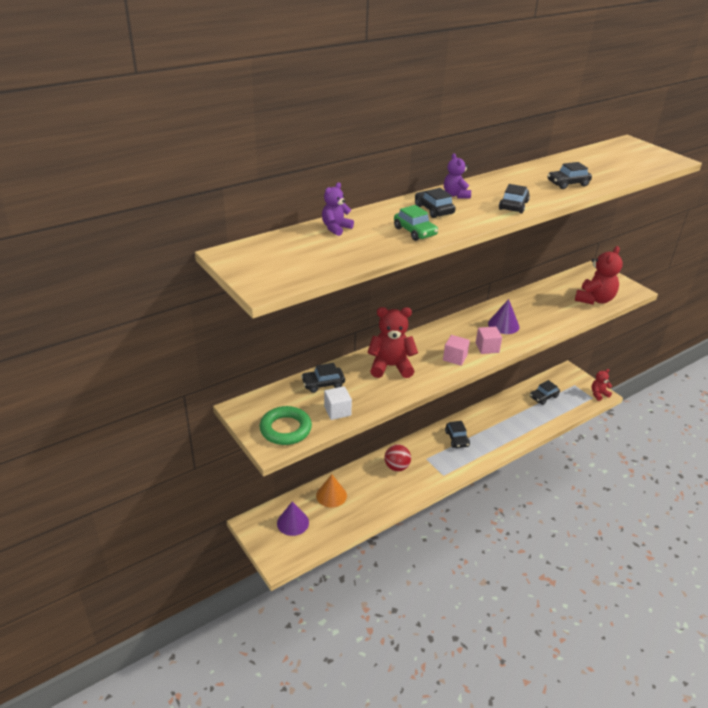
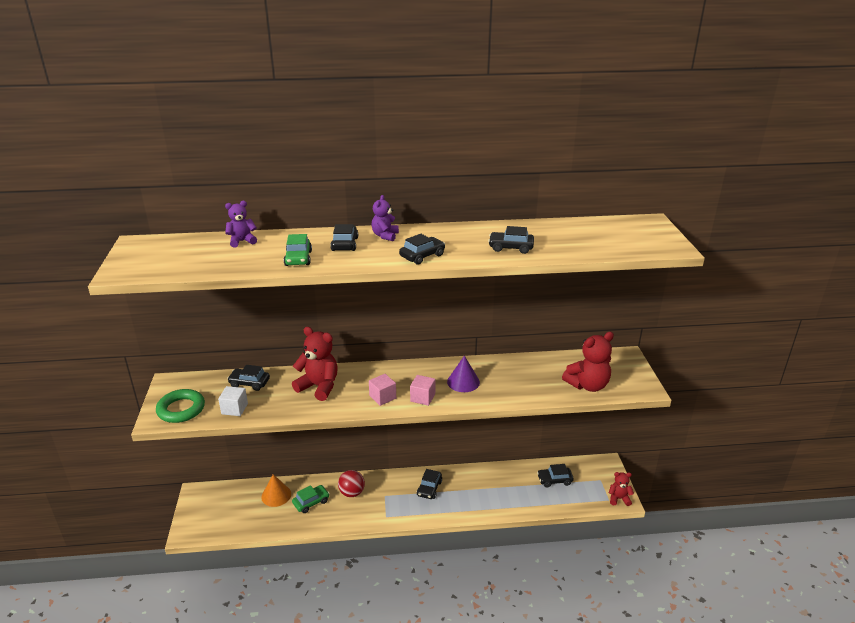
camera: 30 degrees right, 5 degrees down
purple cone [277,501,309,536] -> none
none -> green car [292,485,330,513]

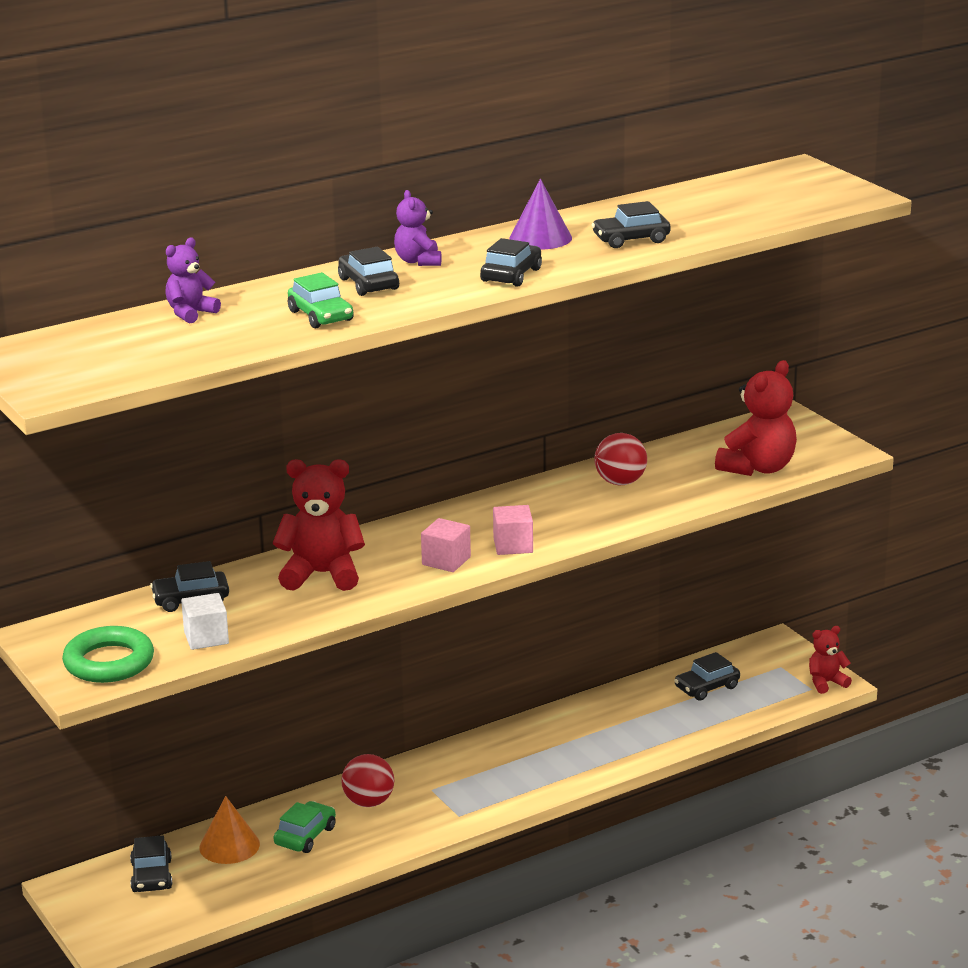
camera: 25 degrees left, 5 degrees down
black car [417,469,442,499] -> black car moved to [130,835,172,892]
purple cone [447,355,480,392] -> purple cone moved to [510,179,572,250]
none -> red ball [594,433,647,485]

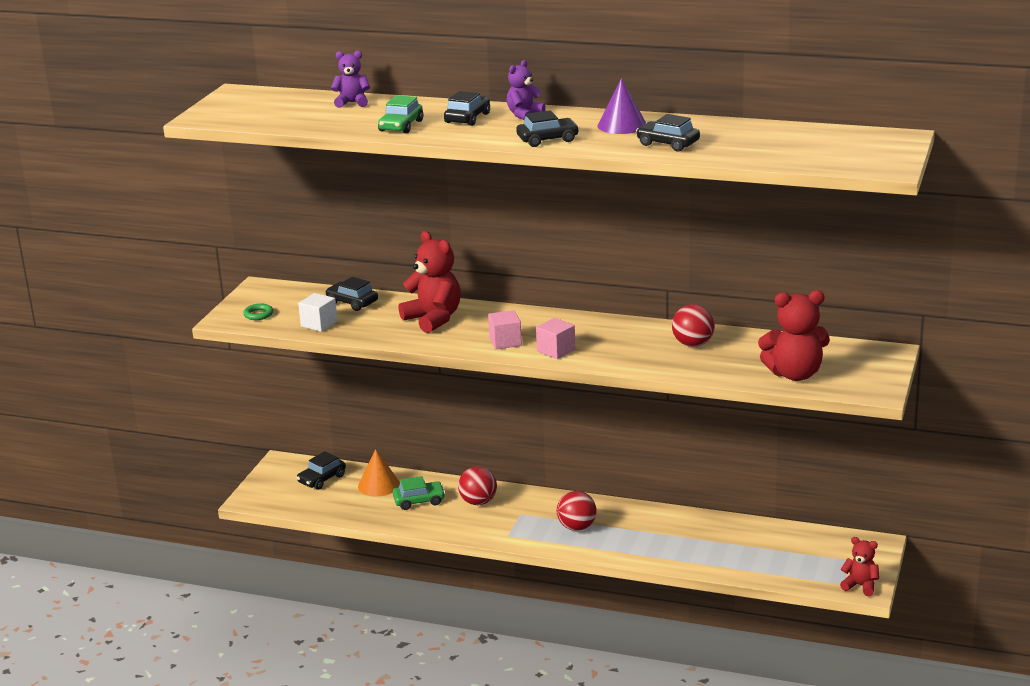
camera: 50 degrees right, 0 degrees up
green ring [62,626,154,683] -> green ring [243,304,273,320], size x0.49
black car [674,652,740,701] -> none
none -> red ball [557,491,597,531]

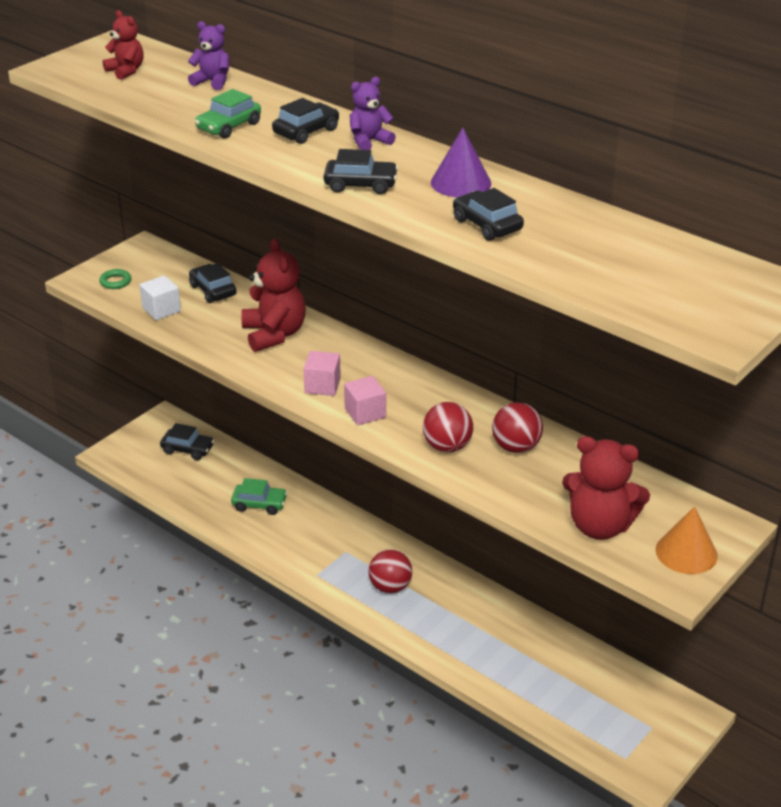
camera: 20 degrees right, 10 degrees up
black car [297,451,346,490] -> black car turned 135 degrees counterclockwise [160,423,214,460]
orange cone [358,449,400,496] -> orange cone moved to [656,507,718,574]
red ball [458,467,497,505] -> red ball moved to [423,402,473,453]
red teddy bear [840,537,879,596] -> red teddy bear moved to [103,10,144,80]

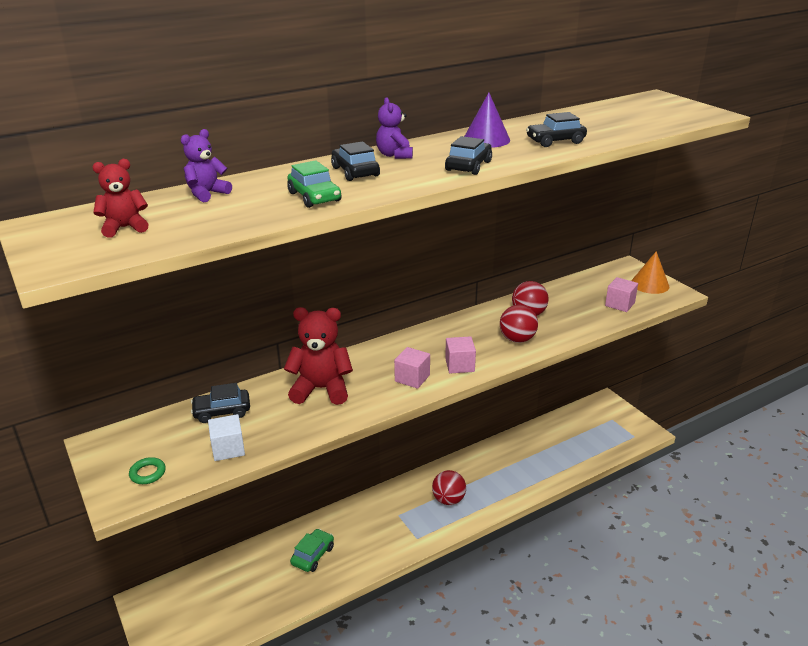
camera: 70 degrees left, 5 degrees down
black car [160,423,214,460] -> none
red teddy bear [562,436,650,540] -> pink cube [605,277,638,312]

